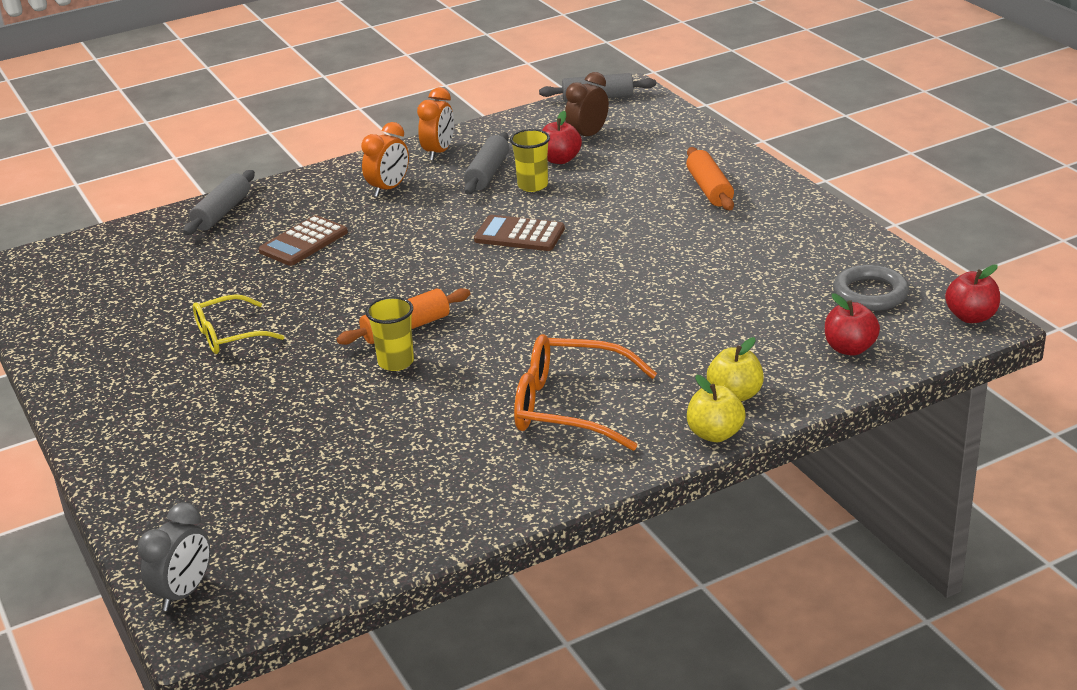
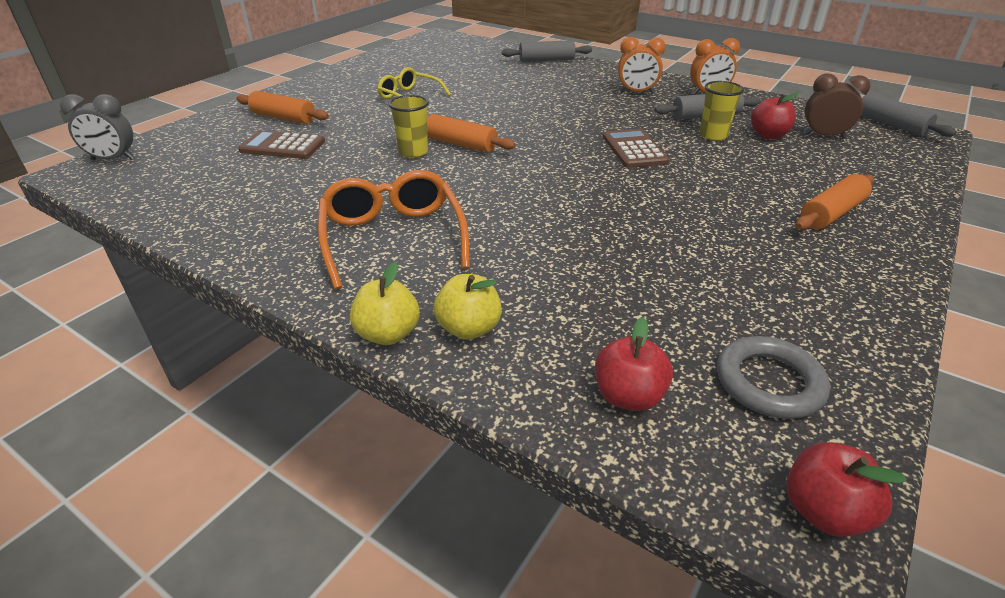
camera: 60 degrees right, 5 degrees up
brown calculator [259,215,348,266] -> brown calculator moved to [238,130,325,159]
none -> orange rolling pin [237,91,329,124]

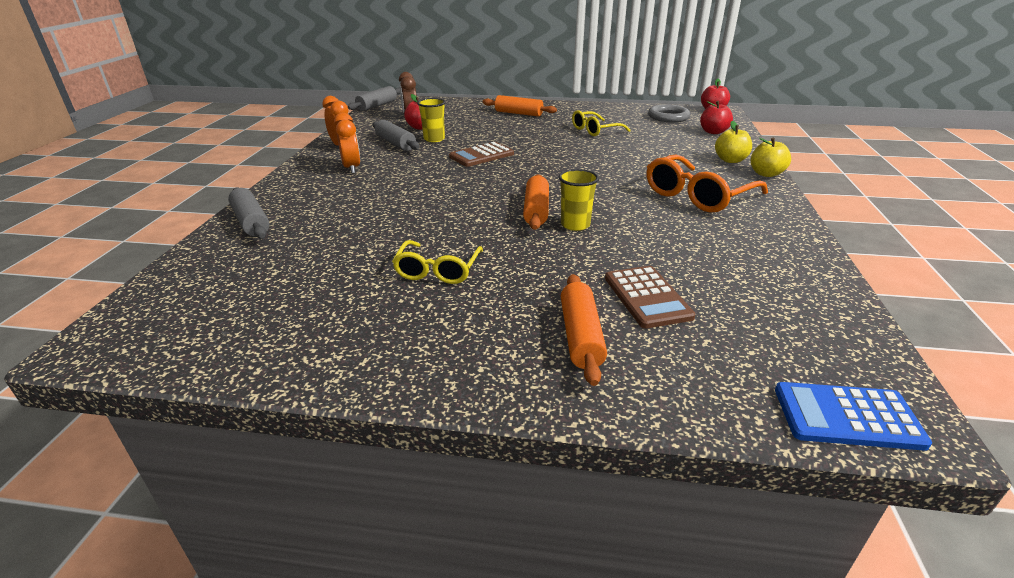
camera: 115 degrees left, 5 degrees down
grey clock [60,94,135,160] -> blue calculator [775,382,932,451]
none -> yellow glasses [572,110,630,136]

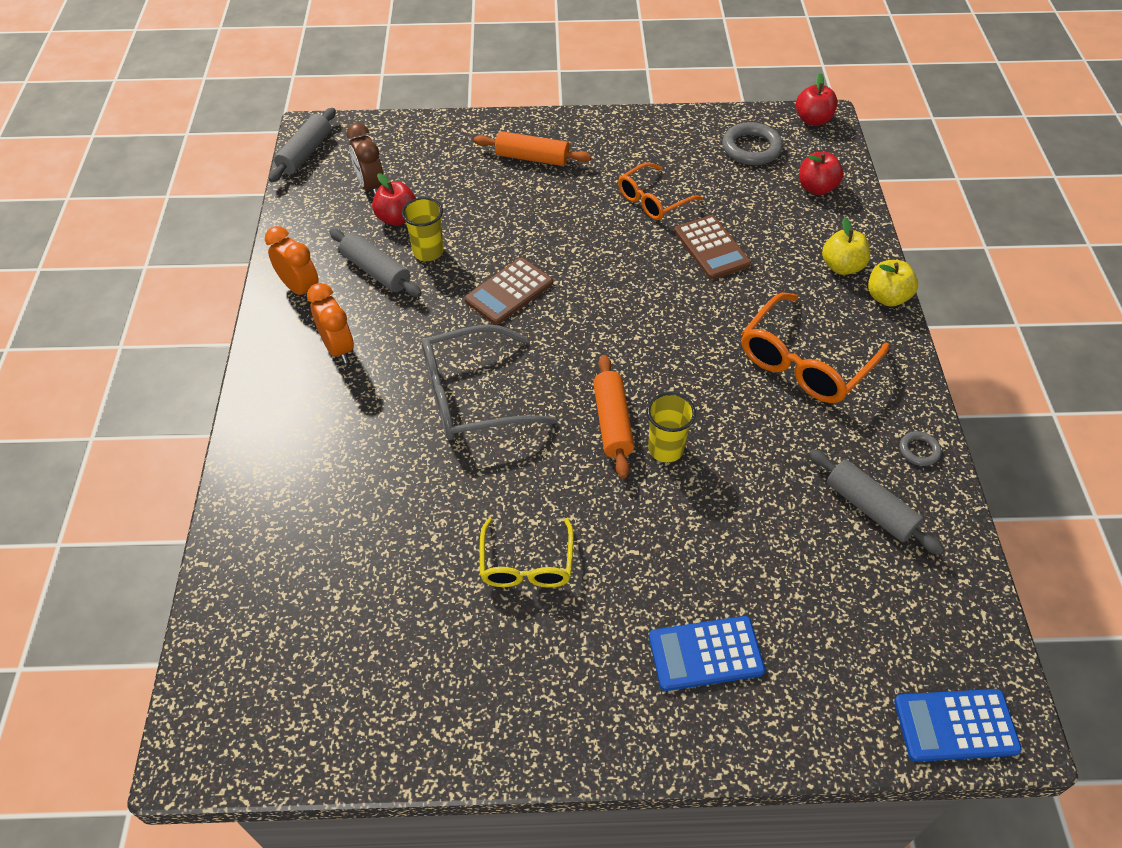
camera: 10 degrees left, 20 degrees up
grey rolling pin [228,188,270,238] -> grey rolling pin moved to [809,449,944,555]
orange rolling pin [561,274,607,386] -> blue calculator [649,616,765,691]
yellow glasses [572,110,630,136] -> orange glasses [618,162,703,220]
brown calculator [605,266,696,329] -> brown calculator moved to [674,215,751,280]
none -> grey glasses [422,324,556,440]
none -> grey ring [900,431,941,466]

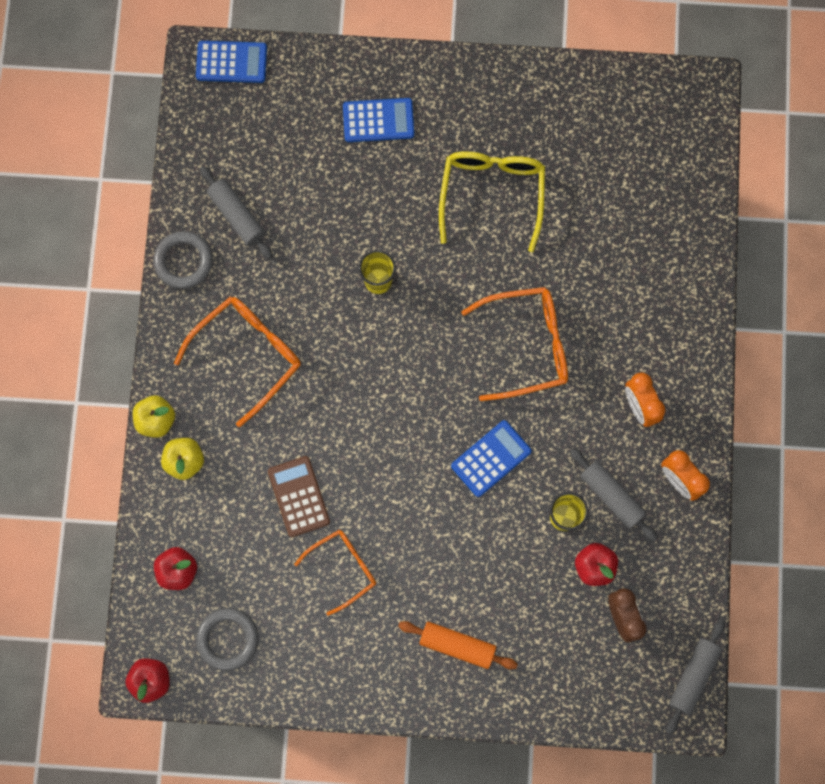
camera: 175 degrees left, 25 degrees up
grey glasses [422,324,556,440] -> orange glasses [461,287,568,401]
brown calculator [464,258,553,325] -> blue calculator [451,420,531,497]
yellow glasses [480,518,574,588] -> yellow glasses [439,151,545,252], size x1.56
orange rolling pin [593,355,634,478] -> none
grey ring [900,431,941,466] -> grey ring [153,231,213,289], size x1.90

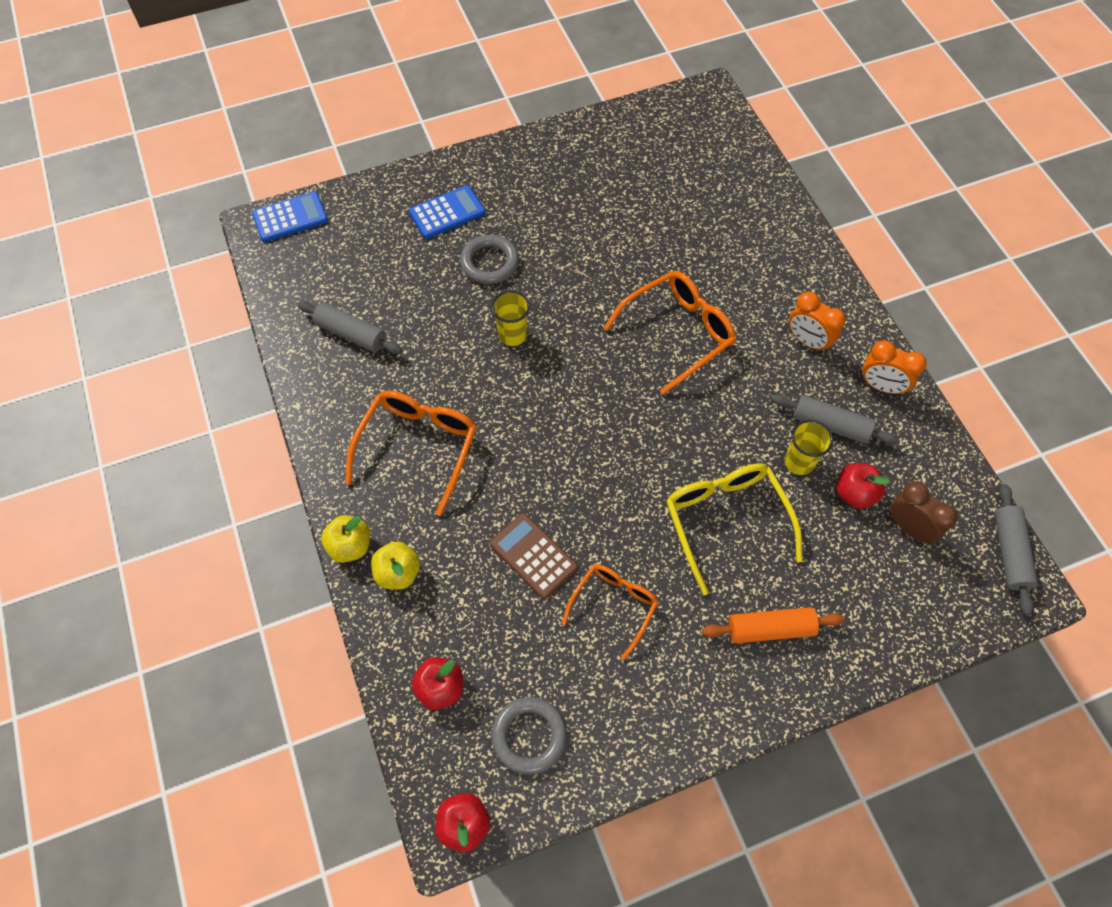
camera: 25 degrees left, 15 degrees down
grey ring [153,231,213,289] -> grey ring moved to [460,235,519,284]
yellow glasses [439,151,545,252] -> yellow glasses moved to [666,463,803,595]
blue calculator [451,420,531,497] -> none

